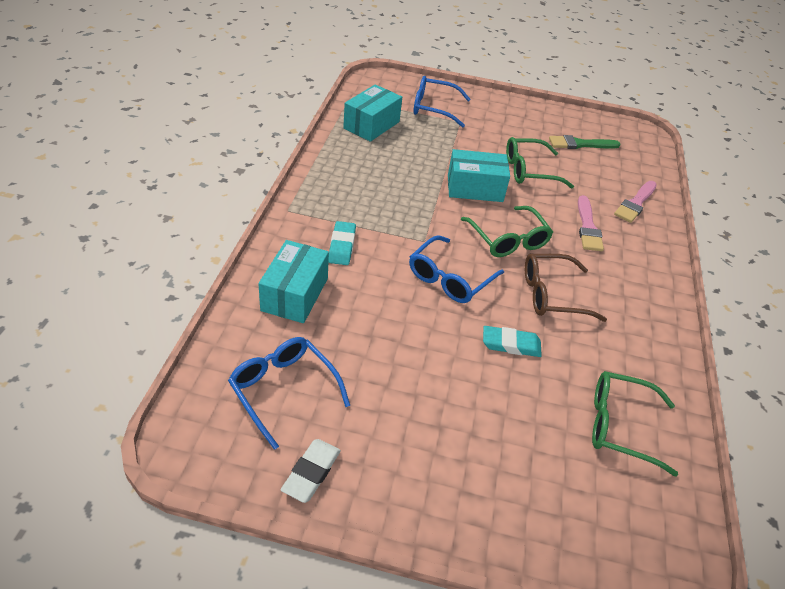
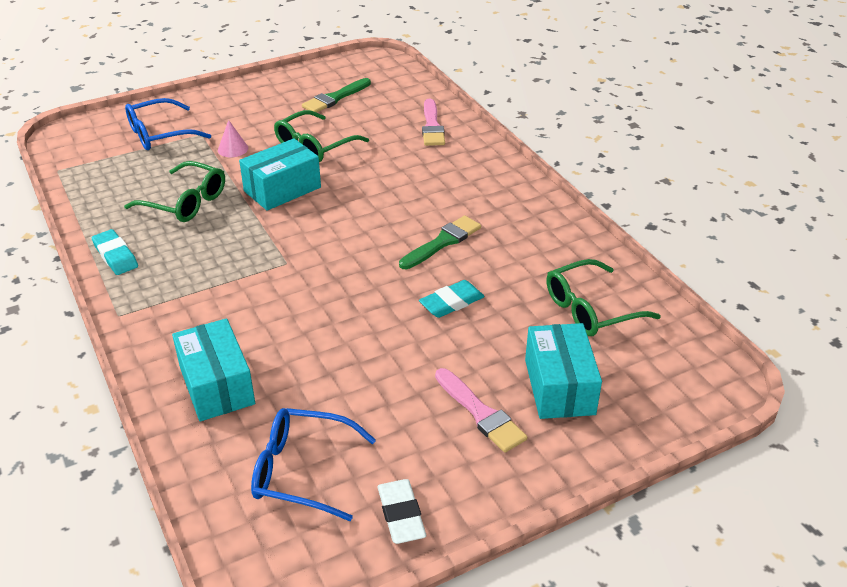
camera: 35 degrees left, 5 degrees down
turquoise eraser [328,221,356,265] -> turquoise eraser moved to [92,229,138,275]
turquoise box [343,84,402,142] -> turquoise box moved to [525,323,602,419]
blue glasses [409,235,504,303] -> none
green glasses [461,206,553,257] -> green glasses moved to [124,161,225,222]
brown glasses [525,253,607,322] -> green brush [399,216,481,269]
pink brush [578,195,604,251] -> pink brush moved to [435,368,527,453]
none -> pink cone [218,120,248,157]

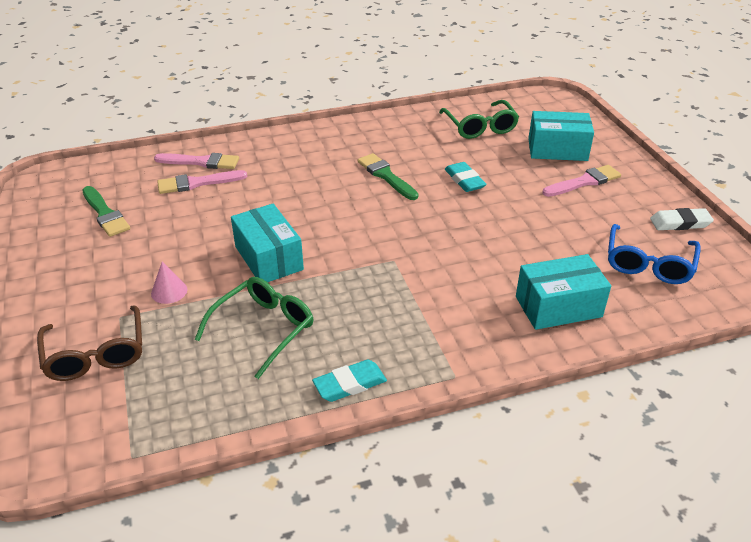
camera: 80 degrees left, 0 degrees up
blue glasses [125,98,211,150] -> brown glasses [37,305,142,381]
green glasses [274,110,369,162] -> none
none -> pink brush [157,170,248,194]

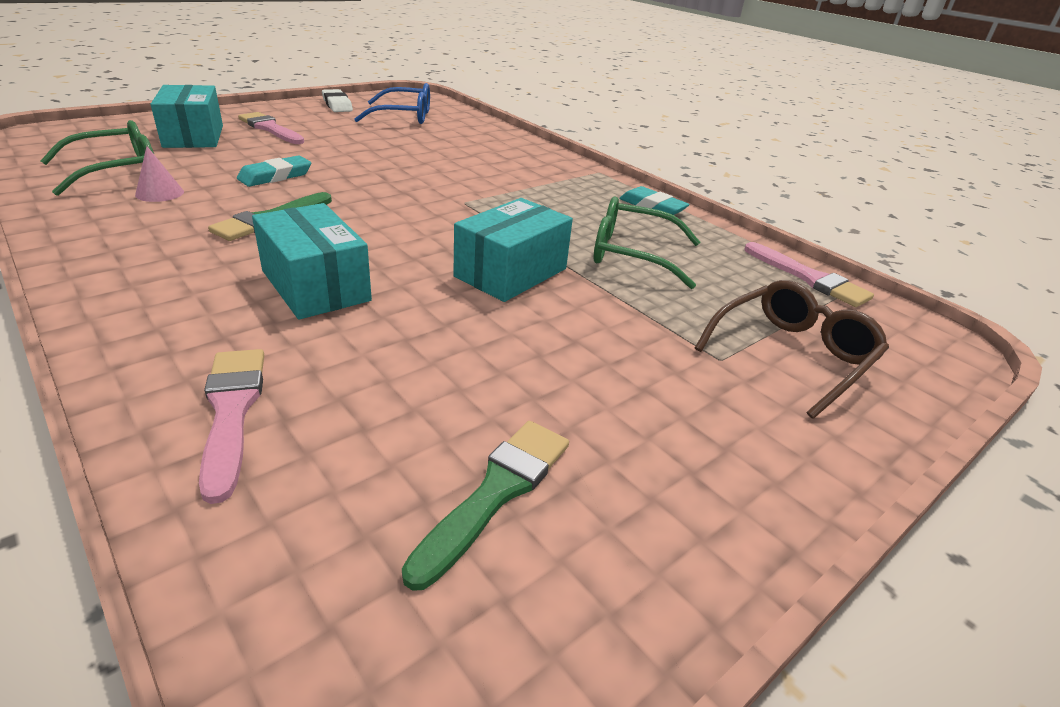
camera: 115 degrees left, 5 degrees down
pink cone [151,262,187,304] -> pink cone moved to [135,146,184,202]
pink brush [157,170,248,194] -> pink brush moved to [744,242,874,307]
turquoise box [516,254,611,330] -> turquoise box moved to [252,203,372,320]

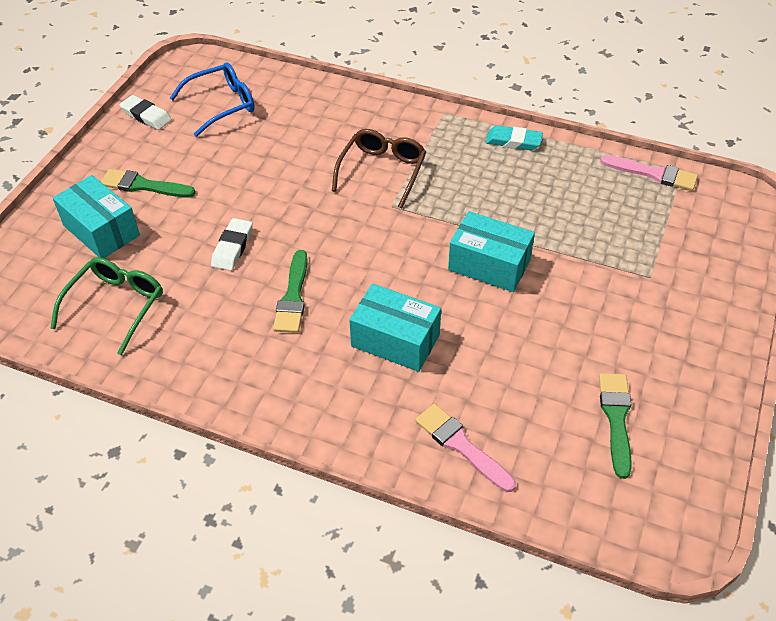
camera: 25 degrees left, 15 degrees up
pink cone [135,146,184,202] -> none
turquoise eraser [237,155,311,187] -> white eraser [211,218,253,271]
pink brush [238,112,304,144] -> green brush [101,169,195,197]
turquoise box [453,198,573,302] -> turquoise box turned 75 degrees counterclockwise [448,211,535,292]
green glasses [594,196,700,289] -> none
brown glasses [695,280,889,419] -> brown glasses moved to [332,129,426,208]

